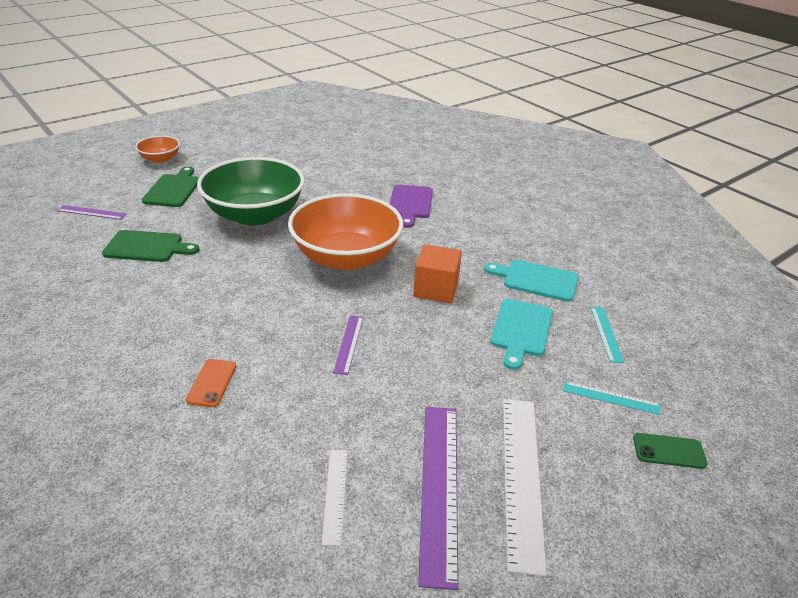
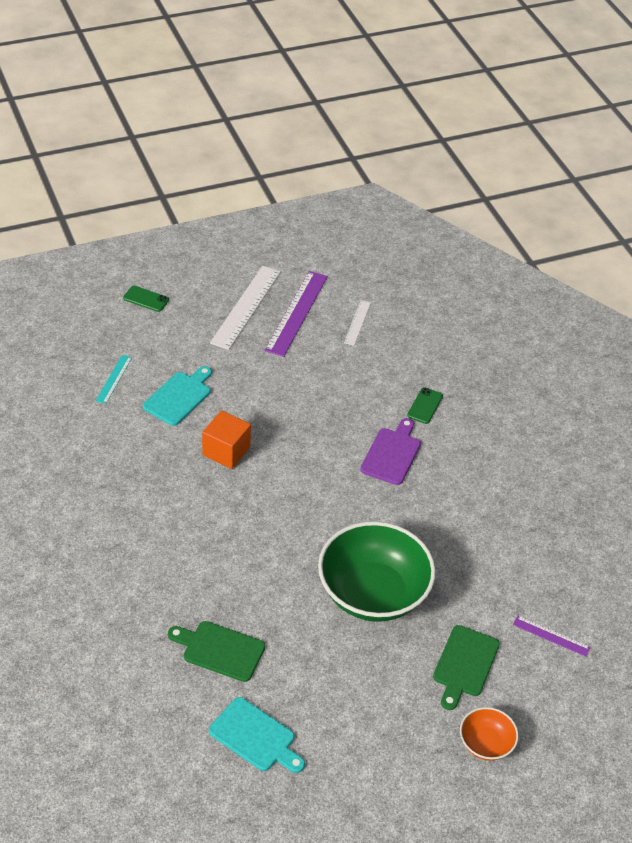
camera: 165 degrees left, 10 degrees up
green cutting board [102,230,200,262] -> green cutting board moved to [168,621,265,682]
orange phone [186,359,236,407] -> green phone [407,387,443,424]
orange bowl [288,193,403,270] -> none
purple ruler [333,315,363,375] -> none
purple cutting board [390,184,433,228] -> purple cutting board moved to [360,418,421,485]
turquoise cutting board [484,260,579,302] -> turquoise cutting board moved to [209,697,305,773]
turquoise ruler [564,381,660,415] -> none

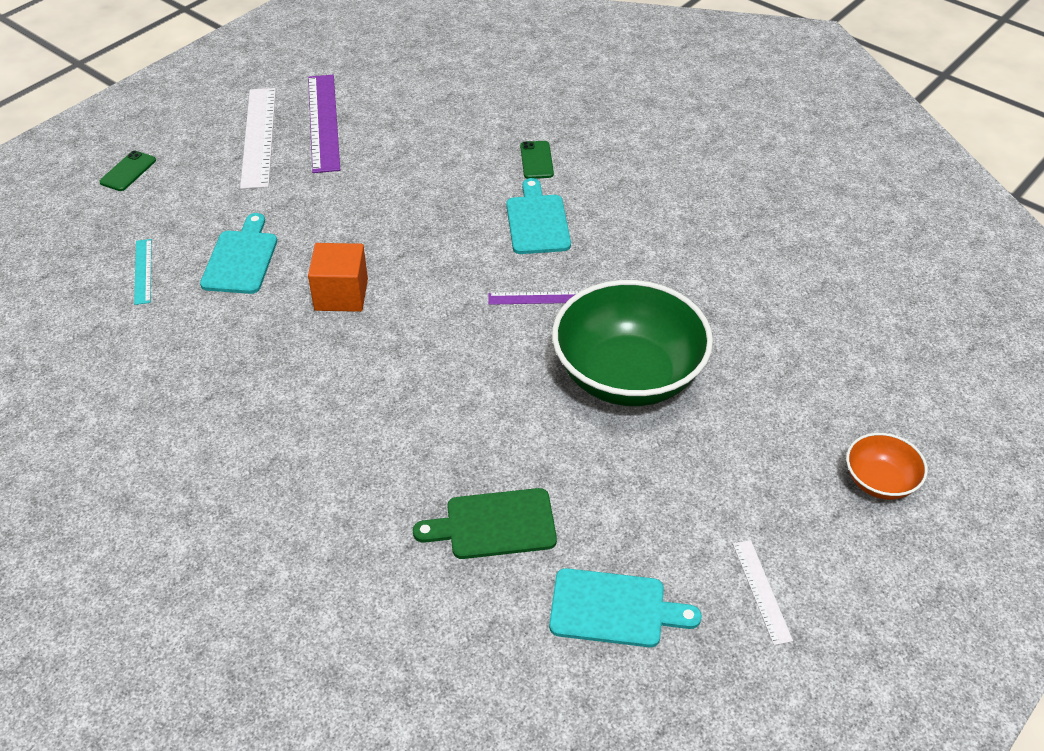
camera: 25 degrees left, 0 degrees up
green phone [123,286,169,312] -> green phone turned 60 degrees counterclockwise [99,151,156,191]
white ruler [344,300,371,346] -> white ruler moved to [733,540,793,645]
purple cutting board [360,418,421,485] -> turquoise cutting board [506,178,571,254]
green cutting board [433,625,500,710] -> none
purple ruler [513,616,590,657] -> purple ruler moved to [488,291,580,305]

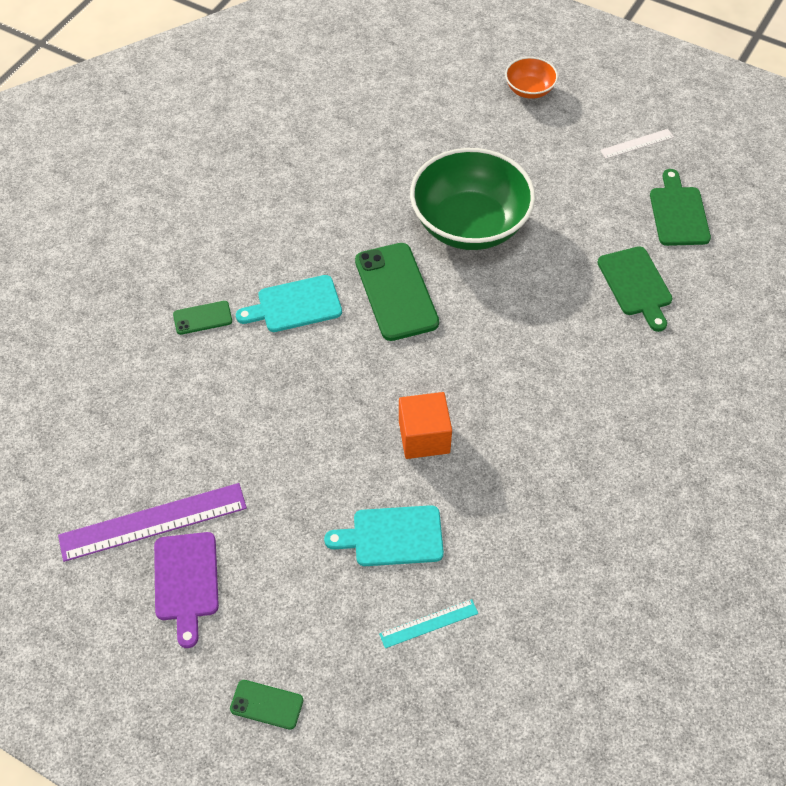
camera: 100 degrees left, 10 degrees up
white ruler [240,88,276,189] -> purple cutting board [154,532,219,648]
purple ruler [488,291,580,305] -> green phone [355,243,439,341]
turquoise cutting board [549,568,702,647] -> green cutting board [650,169,711,246]

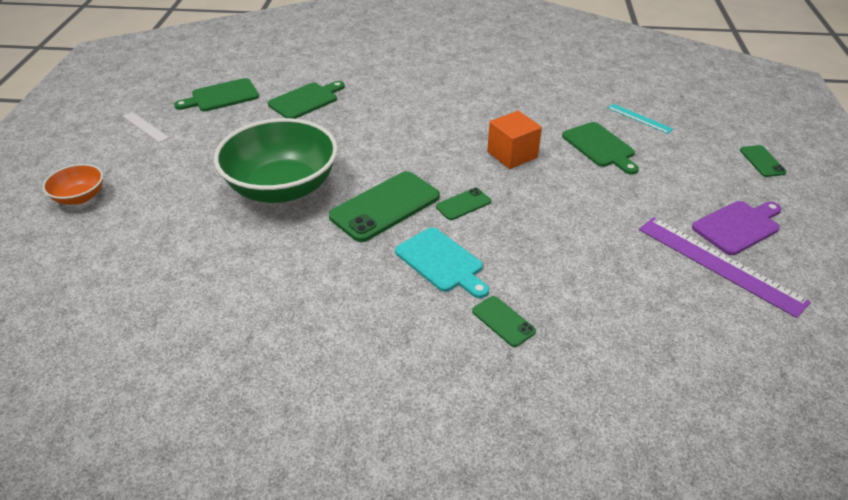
camera: 115 degrees left, 15 degrees down
turquoise cutting board [324,505,444,566] -> green cutting board [562,122,639,175]
none -> green phone [436,188,491,220]

